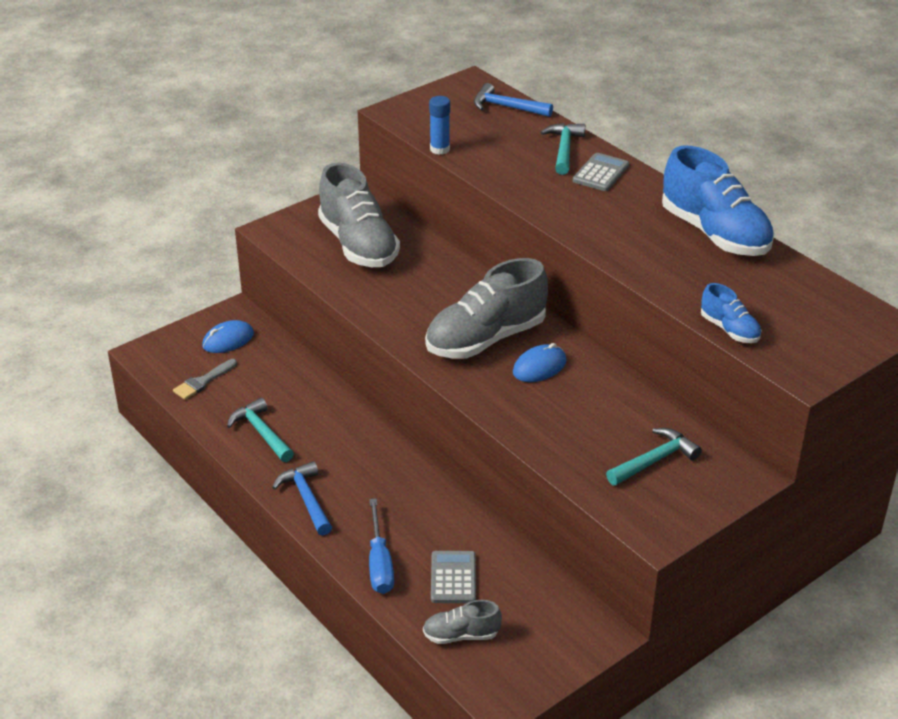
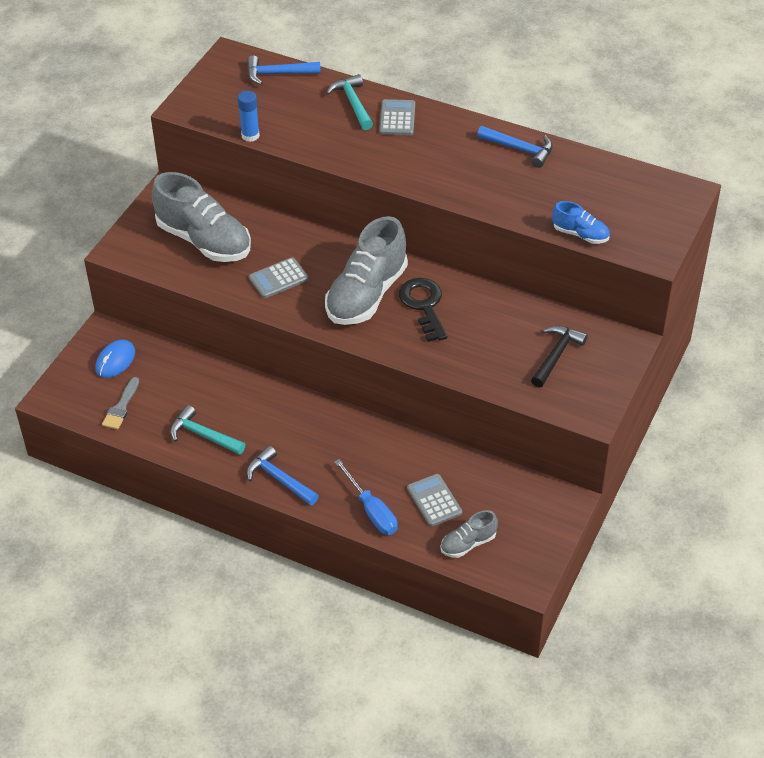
camera: 25 degrees left, 10 degrees up
blue mouse [513,343,566,382] -> black key [399,278,448,342]
turquoise hammer [606,428,702,486] -> black hammer [531,326,588,388]
blue shoe [662,146,774,256] -> blue hammer [477,126,553,168]
none -> grey calculator [249,257,309,298]

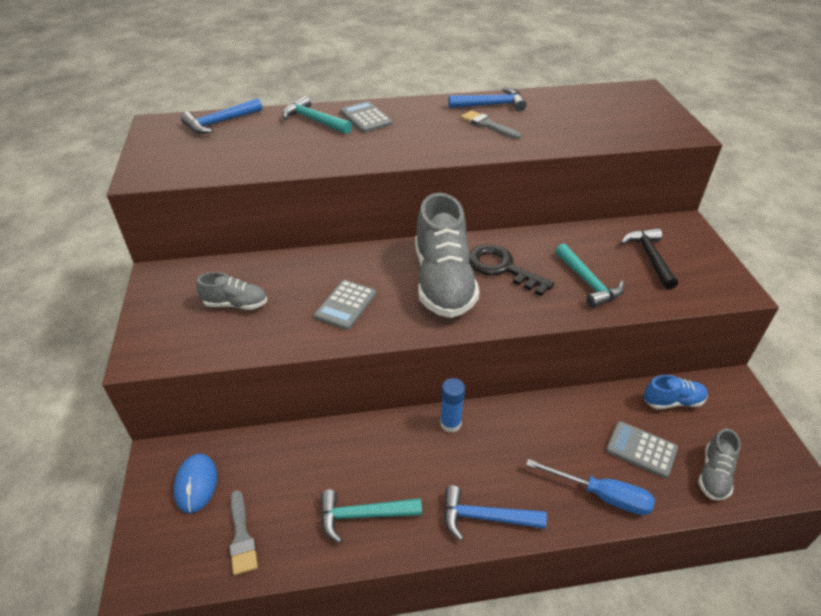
camera: 35 degrees left, 5 degrees down
grey shoe [152,172,251,262] -> grey shoe [196,272,267,310], size x0.49
blue glue stick [238,90,260,142] -> blue glue stick moved to [440,378,465,432]
blue shoe [552,201,610,244] -> blue shoe moved to [644,375,708,409]
none -> grey brush [461,110,521,139]
none -> turquoise hammer [555,244,624,308]

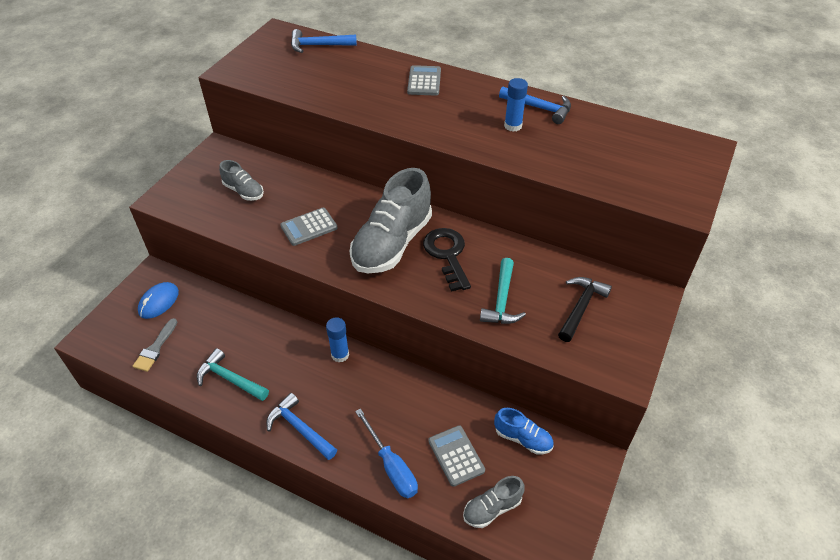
camera: 35 degrees right, 5 degrees up
turquoise hammer [282,96,352,134] -> none
grey brush [461,110,521,139] -> blue glue stick [504,78,528,132]

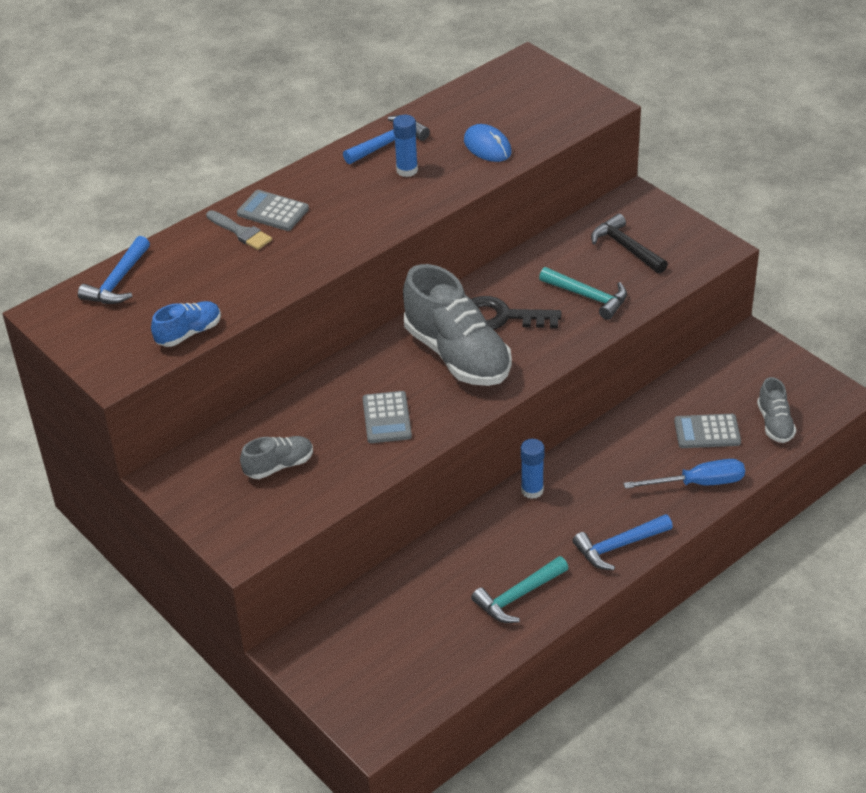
camera: 65 degrees left, 5 degrees down
grey brush [133,318,177,372] -> grey brush moved to [206,210,272,250]
blue mouse [138,282,179,319] -> blue mouse moved to [464,124,512,162]
blue shoe [494,408,554,455] -> blue shoe moved to [151,301,221,347]

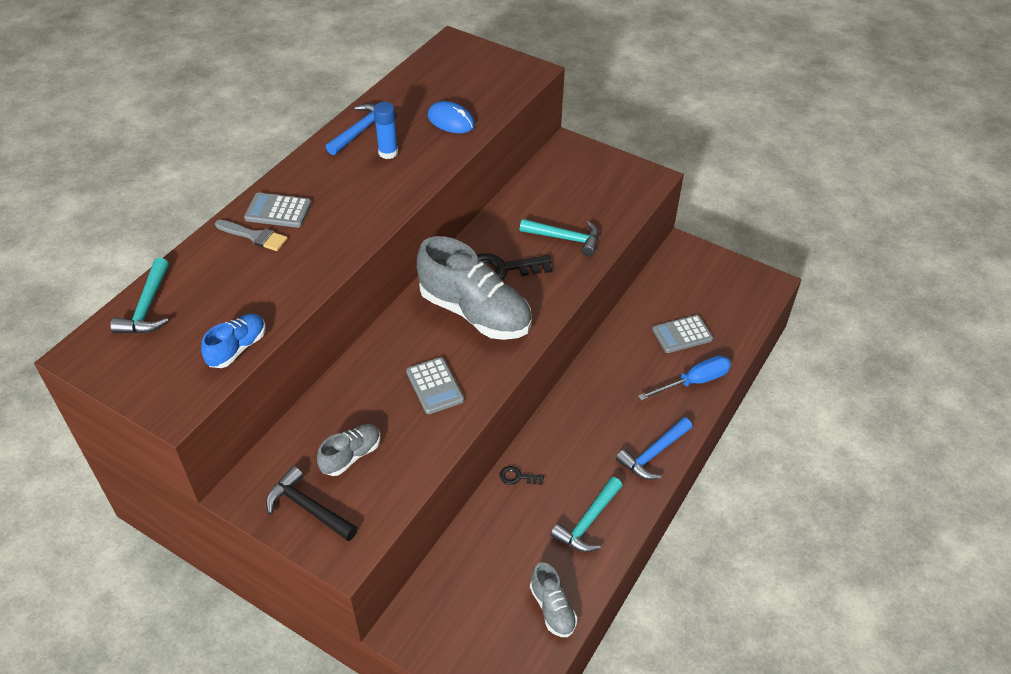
camera: 20 degrees left, 5 degrees up
blue hammer [78,236,150,304] -> turquoise hammer [110,258,169,334]
blue glue stick [521,439,544,499] -> none
black hammer [591,214,668,273] -> black hammer moved to [266,466,358,541]
grey shoe [757,377,796,443] -> grey shoe moved to [530,562,578,637]
none -> black key [499,466,544,485]

